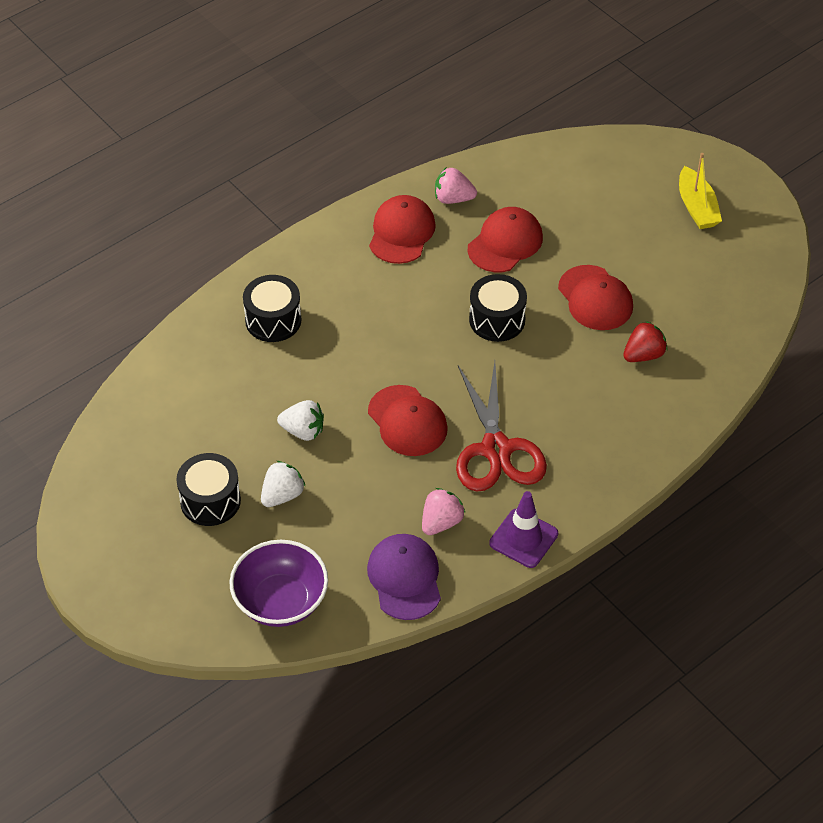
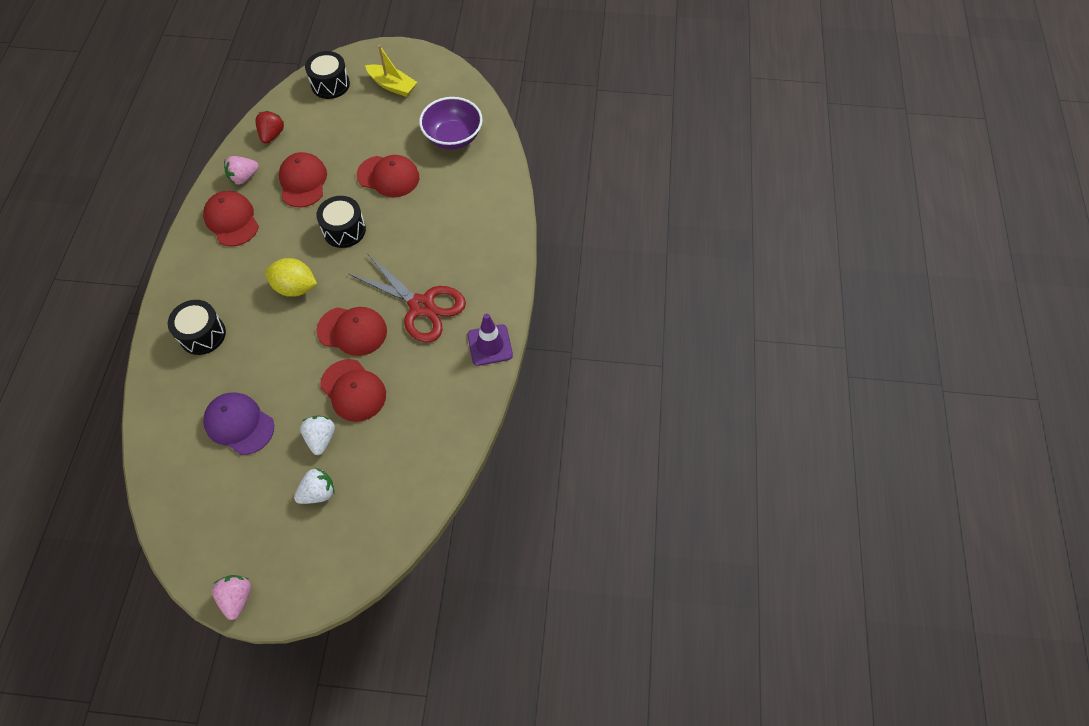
camera: 45 degrees left, 10 degrees up
black drum [176,453,241,526] -> black drum moved to [305,51,350,99]
purple bowl [229,540,328,627] -> purple bowl moved to [419,97,483,150]
white strawberry [277,400,324,441] -> white strawberry moved to [294,468,335,504]
purple cap [367,534,441,620] -> purple cap moved to [203,392,274,455]
pink strawberry [422,488,465,535] -> pink strawberry moved to [212,575,251,620]
red strawberry [623,321,667,362] -> red strawberry moved to [255,111,284,144]
none -> yellow lemon [265,258,317,297]
none -> red cap [320,359,386,422]

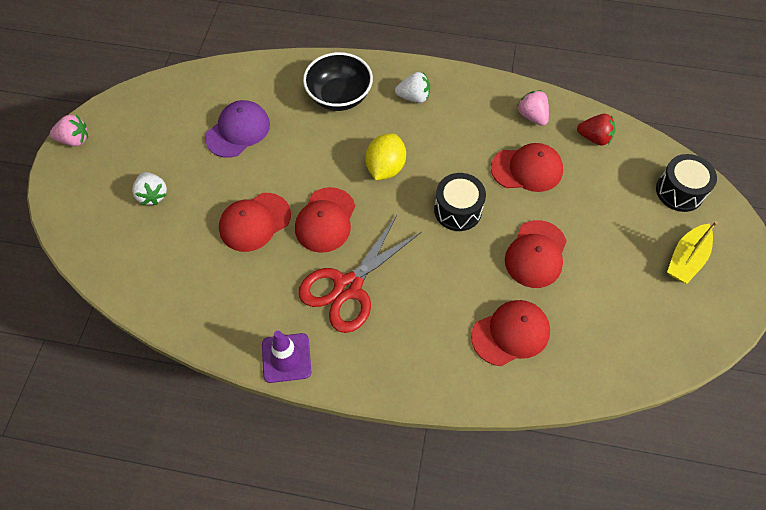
camera: 95 degrees right, 0 degrees up
black drum [168,300,226,355] -> black bowl [303,52,373,111]
red cap [203,191,259,246] -> red cap moved to [471,300,550,366]
white strawberry [300,415,335,455] -> white strawberry moved to [395,72,430,103]
purple bowl [419,97,483,150] -> none

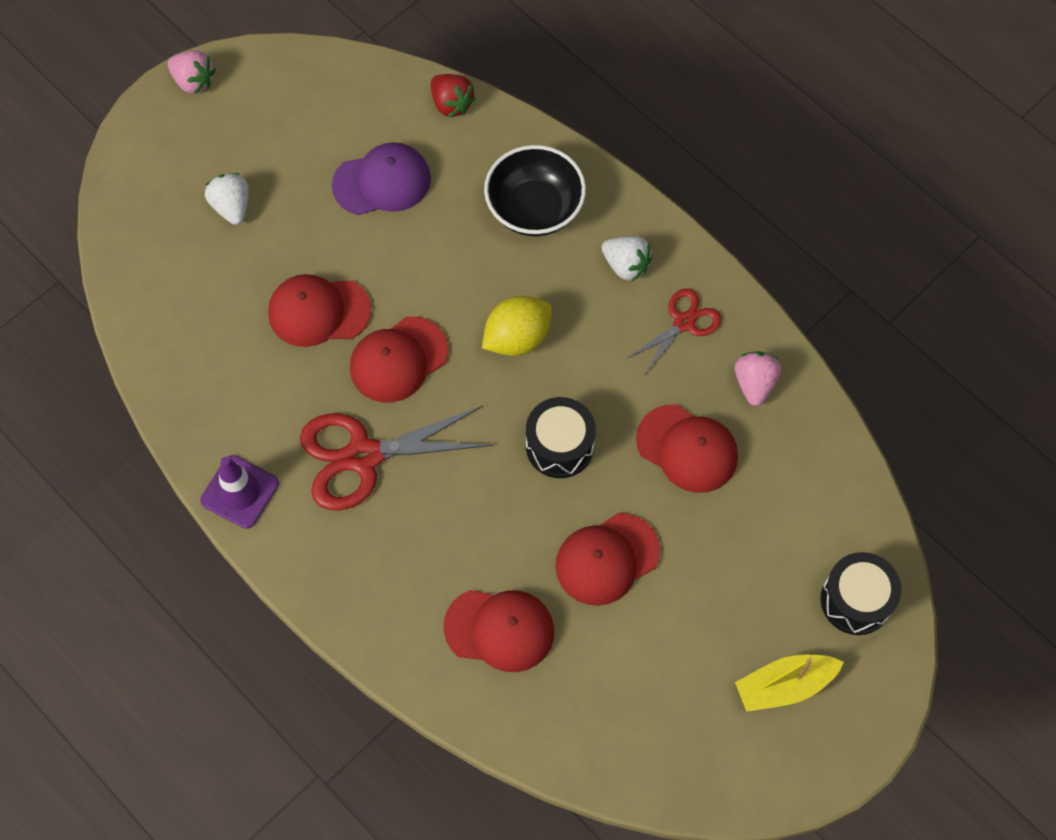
camera: 35 degrees right, 5 degrees up
white strawberry [132,172,167,205] -> white strawberry turned 150 degrees clockwise [205,173,249,225]
red strawberry [577,114,616,146] -> red strawberry moved to [431,74,476,117]
none -> red scissors [626,289,721,376]

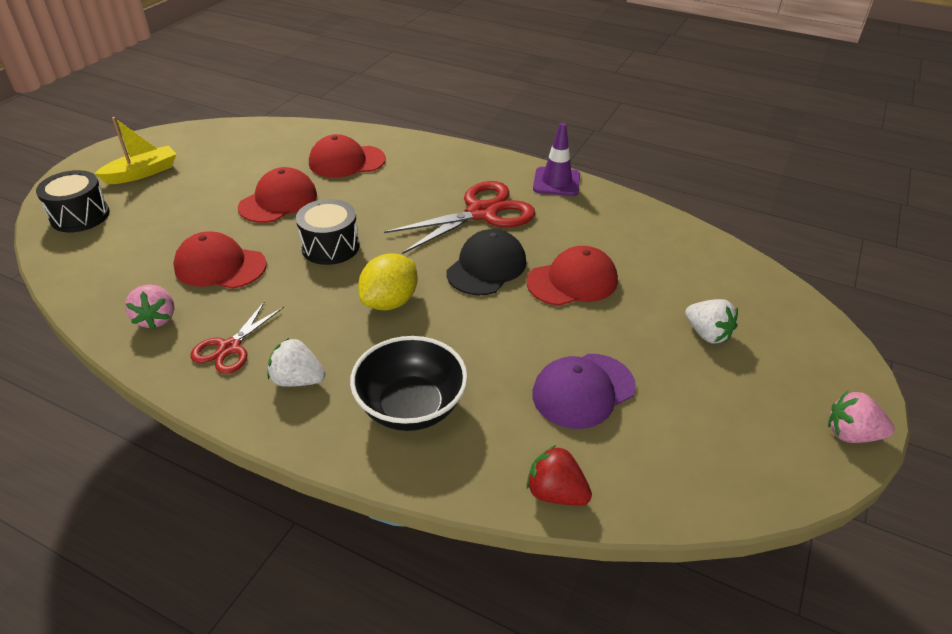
camera: 160 degrees right, 25 degrees down
red cap [350,316,448,403] -> black cap [446,229,526,295]

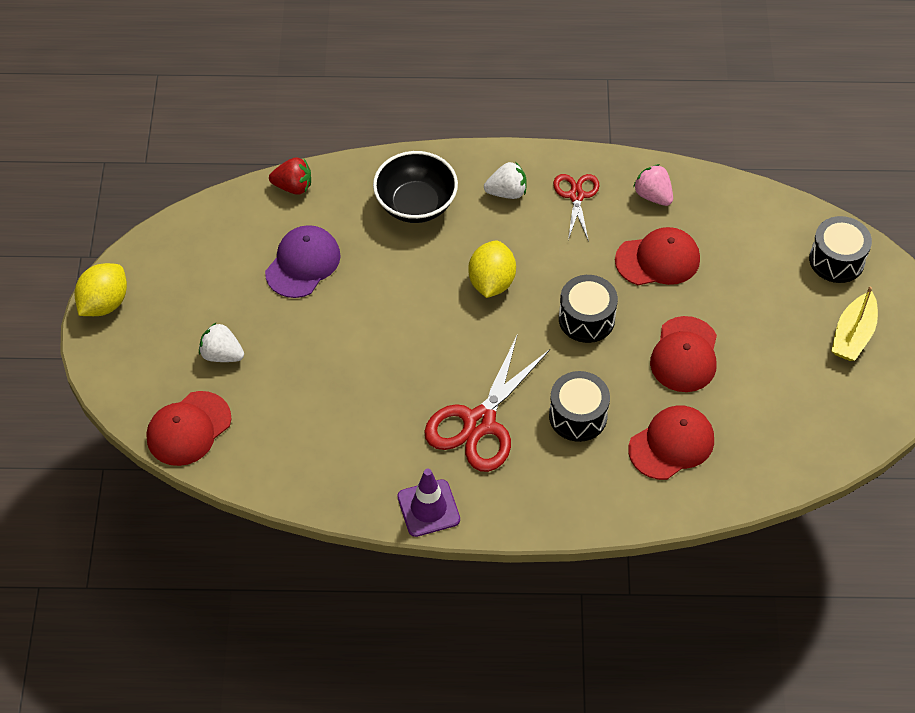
camera: 155 degrees right, 15 degrees up
black cap [446,229,526,295] -> none
red cap [527,246,618,306] -> red cap moved to [147,391,231,466]
pink strawberry [828,391,895,443] -> yellow lemon [75,263,127,316]
none -> black drum [549,371,610,442]

